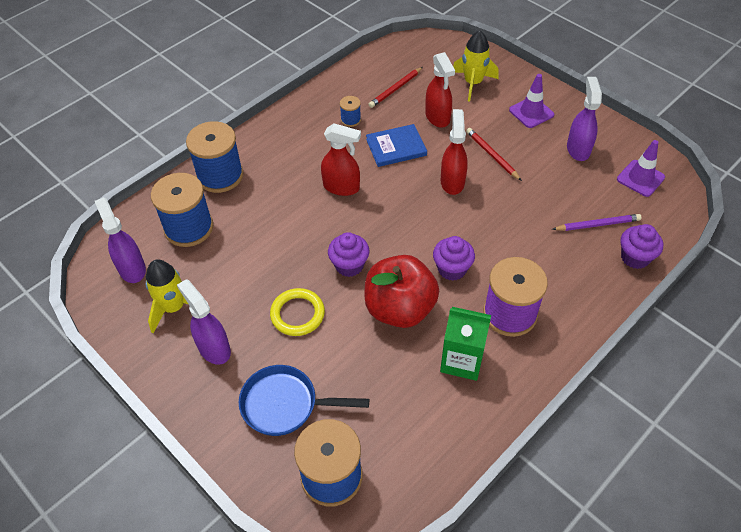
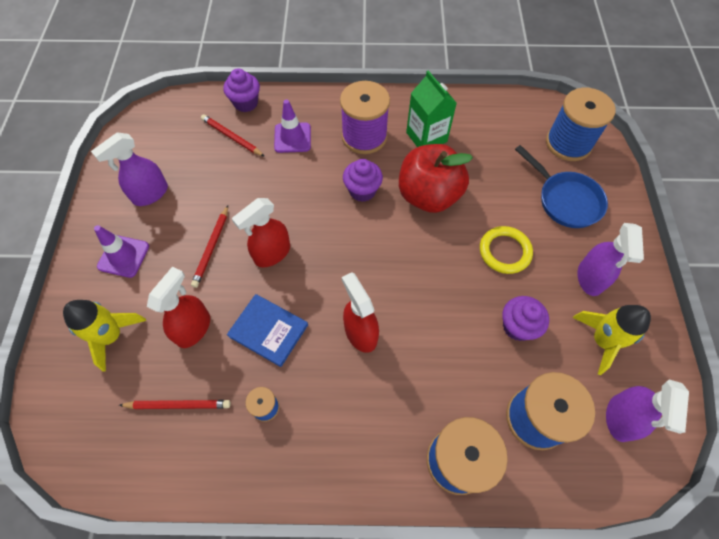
camera: 135 degrees left, 10 degrees up
purple cupcake [328,232,369,277] -> purple cupcake moved to [502,296,549,341]
purple pencil [552,214,641,231] -> red pencil [201,114,265,157]
purple traffic cone [617,140,665,197] -> purple traffic cone moved to [274,99,311,153]

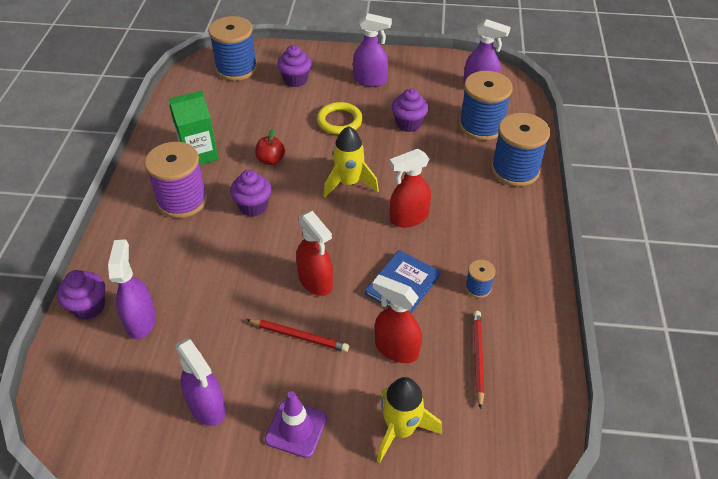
camera: 85 degrees left, 15 degrees down
red pencil [201,114,265,157] -> purple spray bottle [108,239,156,339]
purple traffic cone [274,99,311,153] -> none
red apple [399,144,473,213] -> red apple [255,129,285,165], size x0.46
blue pan [515,145,608,228] -> purple cupcake [277,45,312,87]
yellow rocket [572,305,651,375] -> yellow rocket moved to [324,126,379,197]

